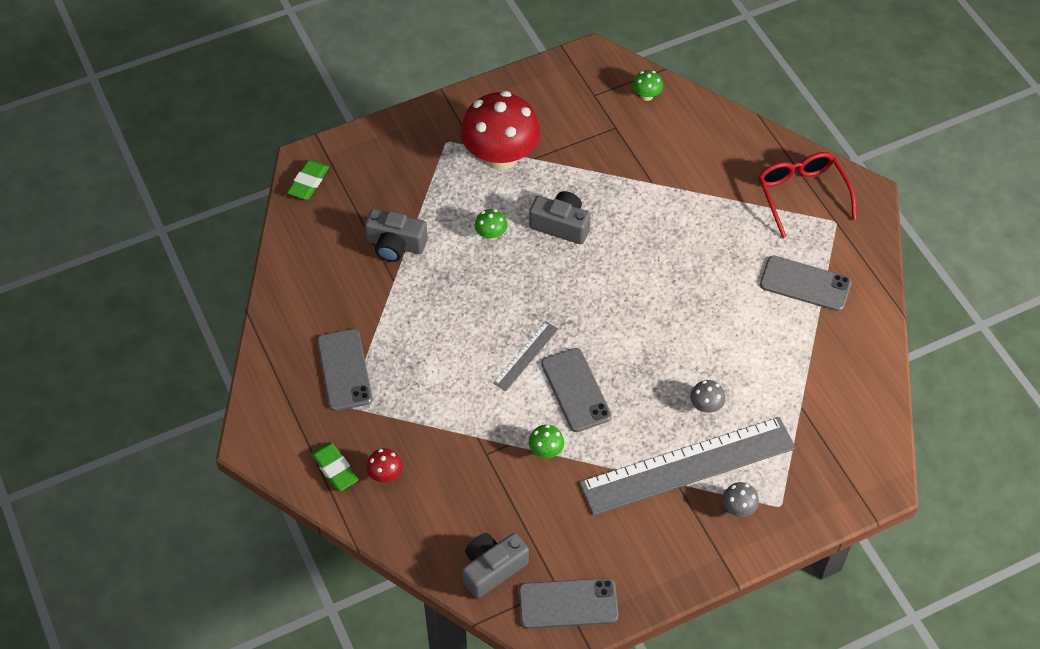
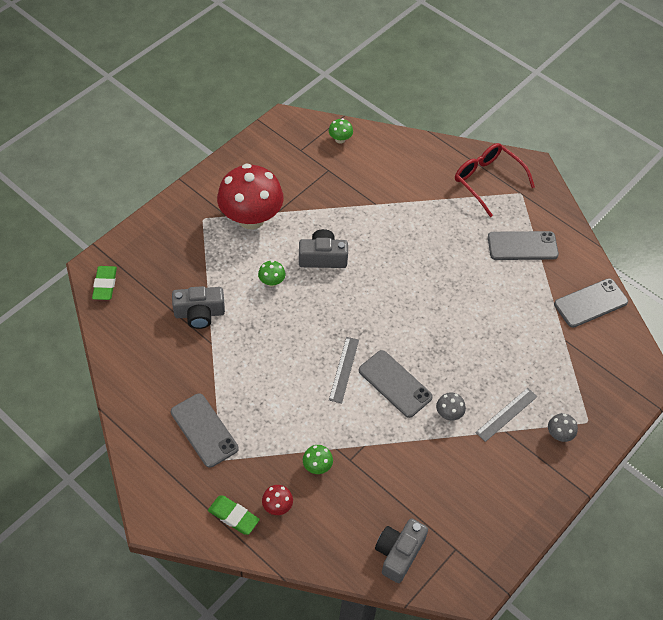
camera: 25 degrees left, 0 degrees up
grey phone [519,578,618,629] -> grey phone moved to [554,278,628,328]
green mushroom [529,425,564,458] -> green mushroom moved to [303,445,333,474]
grey ruler [579,417,796,515] -> grey ruler [475,388,538,442], size x0.43
grey mushroom [690,380,725,413] -> grey mushroom moved to [436,393,466,420]

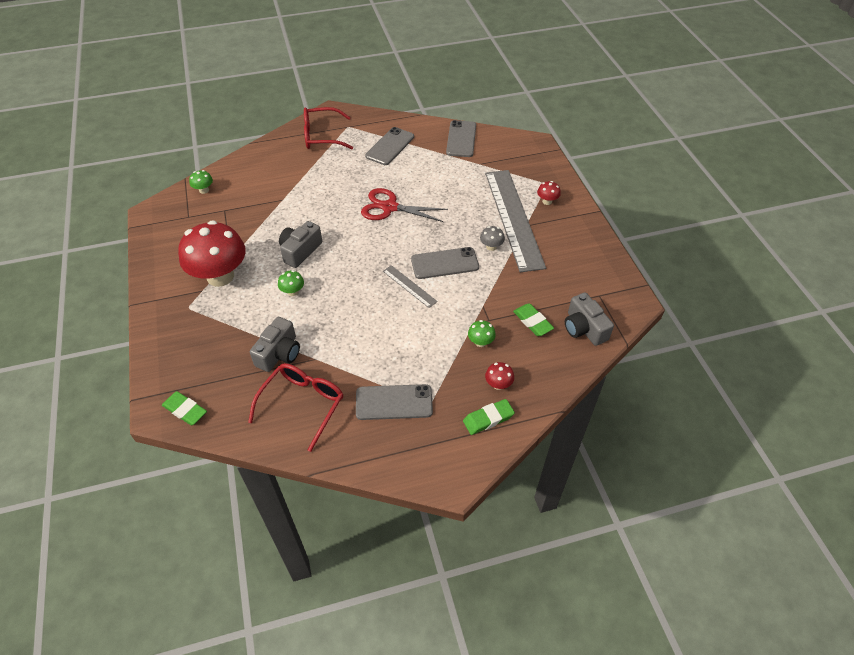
camera: 55 degrees left, 5 degrees down
grey ruler [475,388,538,442] -> grey ruler [485,170,546,272], size x2.33
grey mushroom [548,413,578,442] -> red mushroom [537,181,561,205]
none -> red glasses [248,363,343,452]
none -> red scissors [361,188,448,222]
none -> green eraser [513,304,554,336]

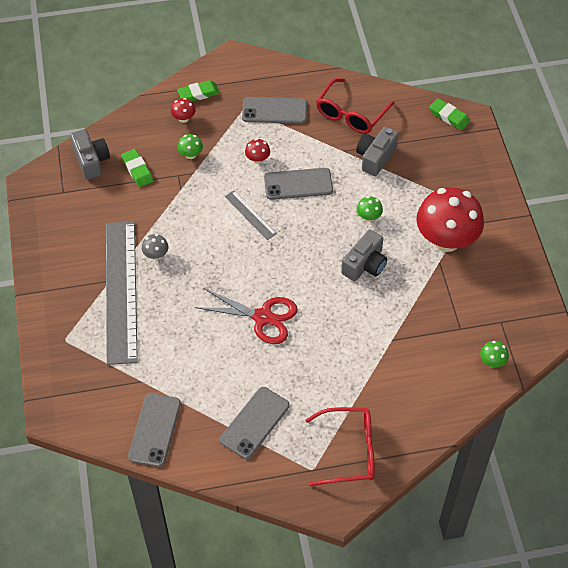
camera: 175 degrees left, 5 degrees up
grey phone [411,247,479,279] -> grey phone moved to [264,168,333,200]
red mushroom [537,181,561,205] -> red mushroom moved to [245,139,270,164]

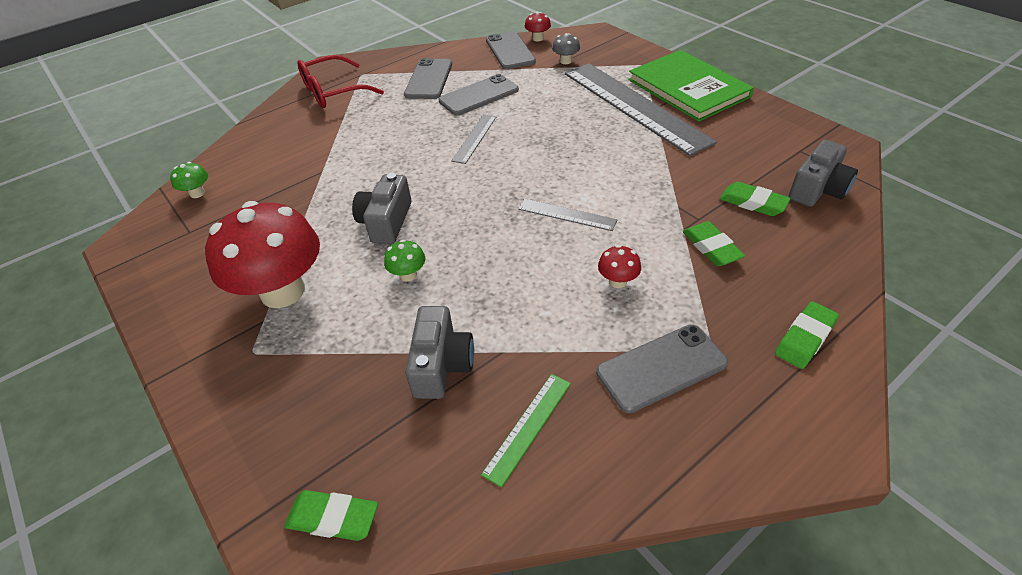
camera: 155 degrees right, 10 degrees down
grey camera [70,129,110,180] -> grey camera turned 90 degrees counterclockwise [789,140,858,207]
grey mushroom [142,234,169,260] -> grey mushroom moved to [552,33,580,64]
red mushroom [171,98,196,123] -> red mushroom moved to [525,12,551,41]
green mushroom [178,134,203,159] -> green eraser [683,221,745,266]
red scissors [195,288,298,344] -> grey ruler [451,114,496,164]
grey phone [264,168,333,200] -> grey phone moved to [439,74,519,116]
red glasses [316,78,395,134] -> green ruler [481,374,571,488]
none -> green book [628,50,754,122]

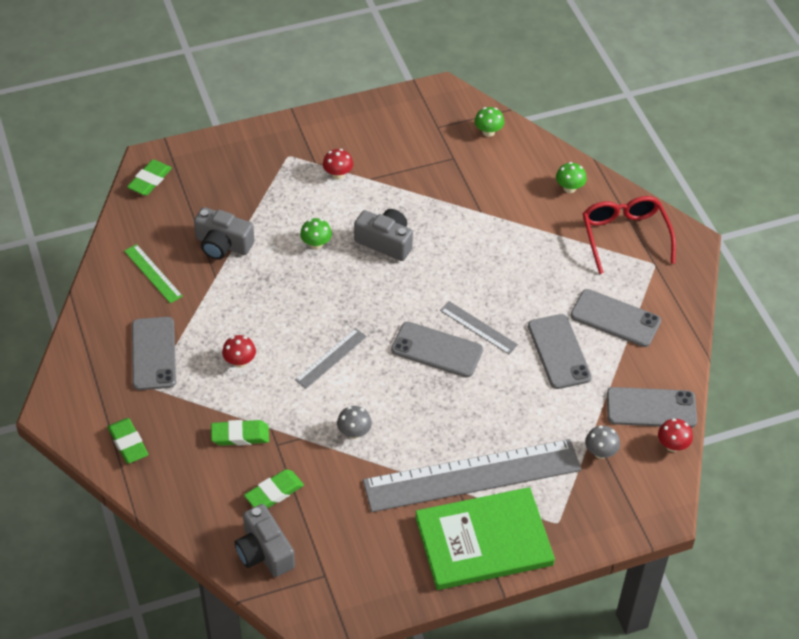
camera: 105 degrees right, 5 degrees up
red mushroom [205,201,320,308] -> red mushroom [323,149,353,180], size x0.40
none -> grey mushroom [337,406,372,439]
none -> grey phone [391,322,483,377]
none -> green mushroom [556,162,587,193]

